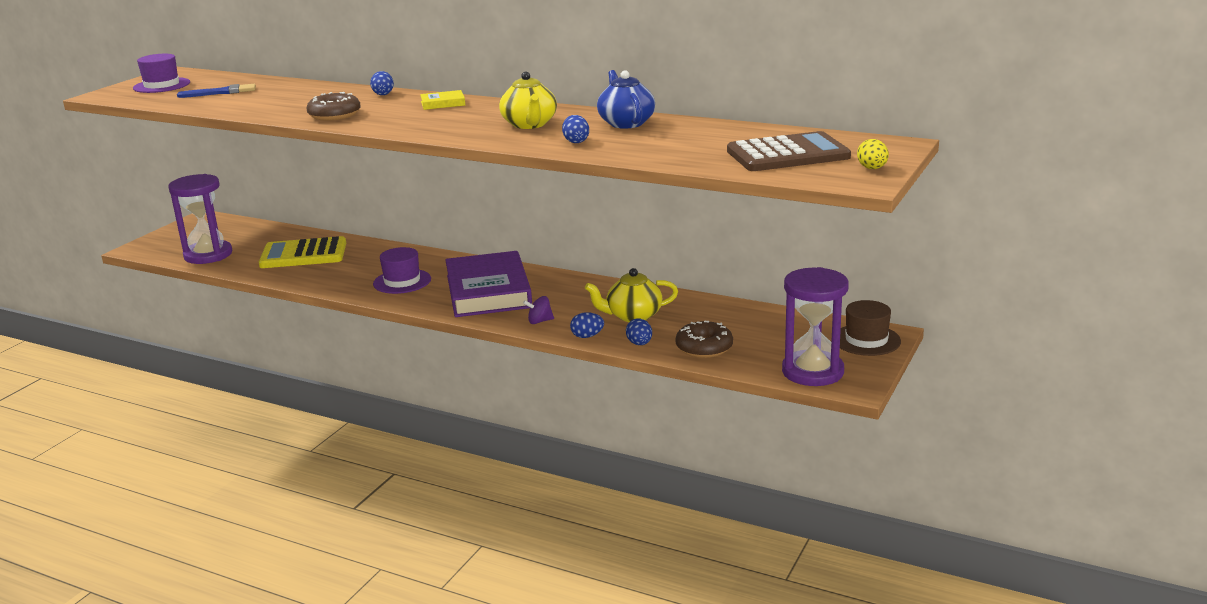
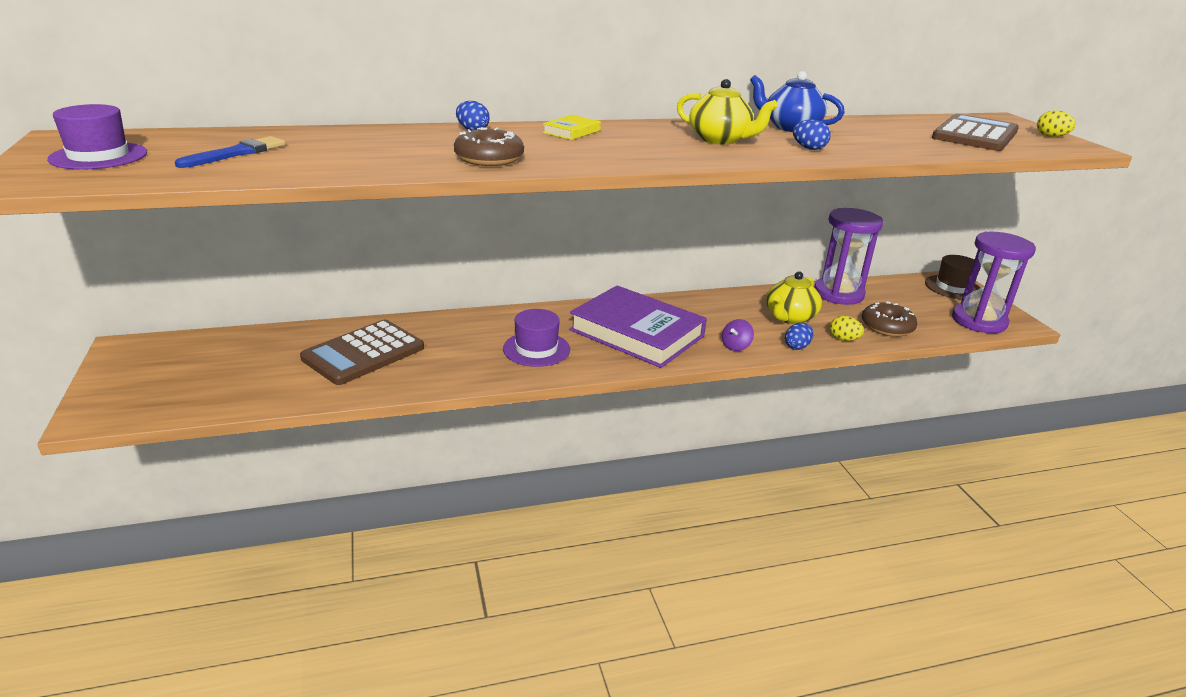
camera: 45 degrees left, 5 degrees up
purple hourglass [168,174,232,264] -> purple hourglass moved to [814,208,883,305]
yellow calculator [259,236,346,268] -> brown calculator [300,320,424,385]
blue egg [626,318,652,345] -> yellow egg [830,316,864,341]

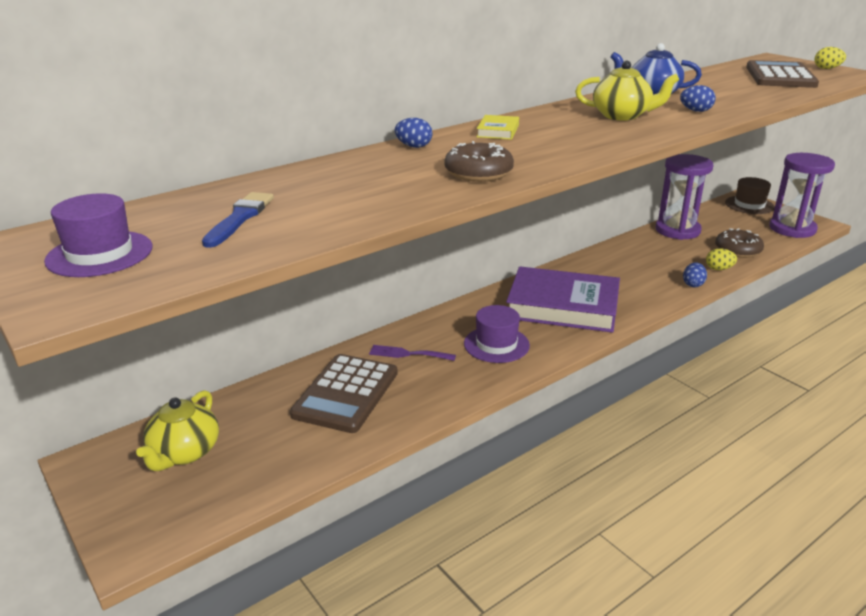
camera: 20 degrees left, 0 degrees up
purple spinning top [722,319,754,351] -> none
yellow teapot [766,271,822,324] -> yellow teapot moved to [136,390,219,471]
none -> purple fork [369,345,456,361]

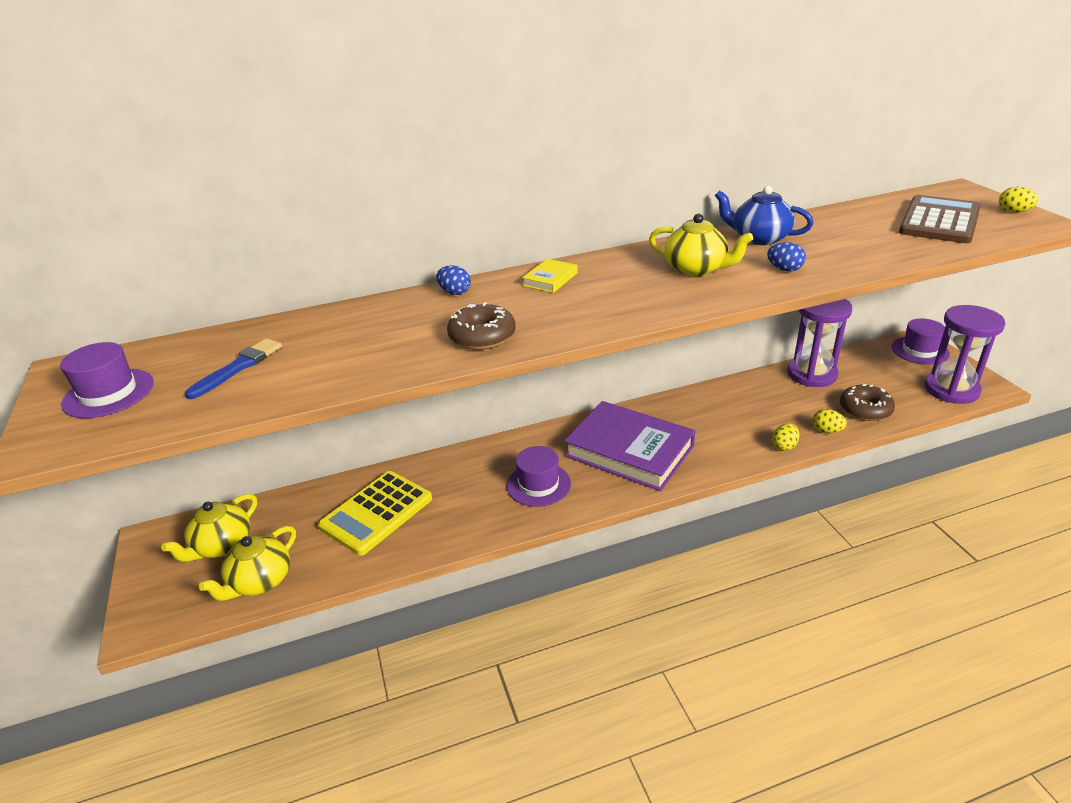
camera: 20 degrees right, 5 degrees up
brown calculator [290,354,398,433] -> yellow calculator [318,471,432,556]
purple fork [369,345,456,361] -> none
blue egg [683,263,707,287] -> yellow egg [772,423,800,451]
brown hat [725,177,775,214] -> purple hat [892,318,950,365]
none -> yellow teapot [199,526,296,601]

